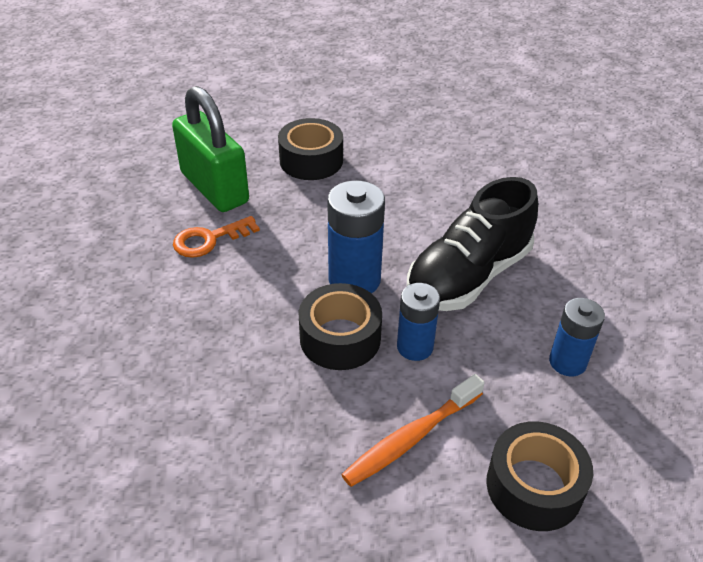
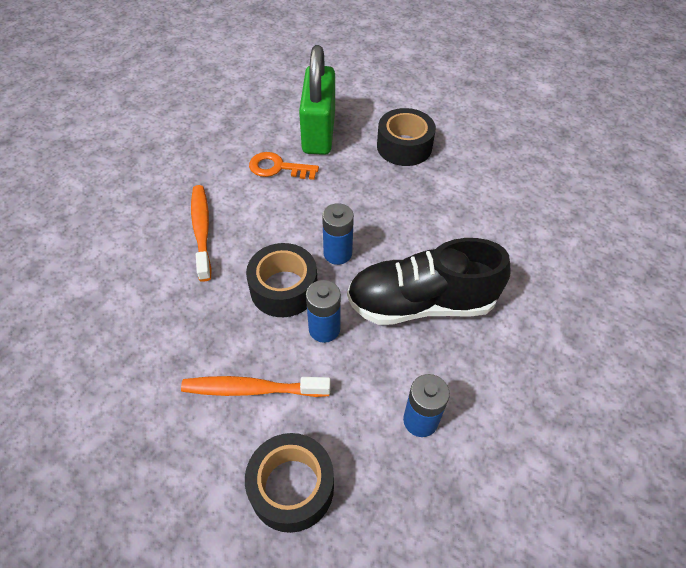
camera: 40 degrees right, 10 degrees up
blue battery [327,180,385,293] -> blue battery [322,203,354,265], size x0.65
none -> orange toothbrush [191,185,212,282]

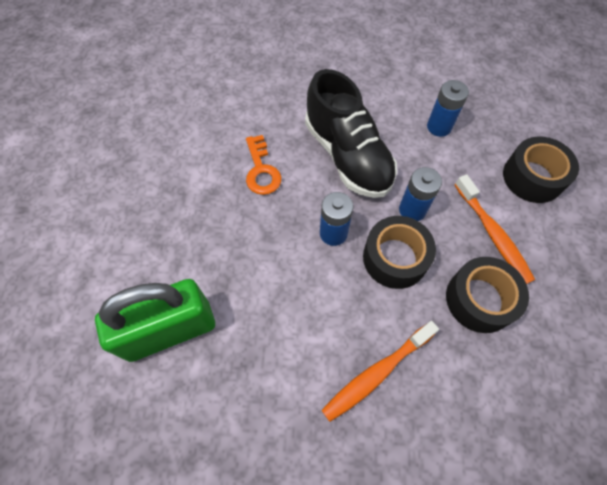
camera: 115 degrees left, 10 degrees up
orange key [249,152,319,180] -> orange key moved to [246,135,282,195]
black tape [377,108,436,166] -> black tape moved to [446,257,529,333]

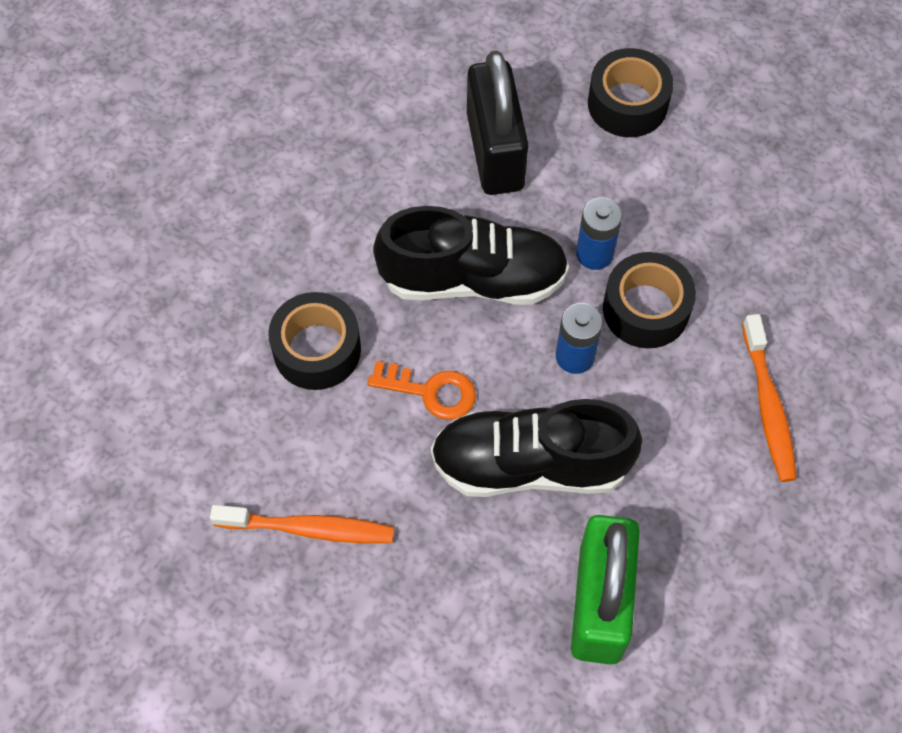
camera: 60 degrees left, 0 degrees up
blue battery [427,80,469,137] -> black padlock [467,51,529,195]
black tape [446,257,529,333] -> black tape moved to [268,292,361,390]
orange toothbrush [455,174,535,284] -> orange toothbrush moved to [210,505,394,543]
none -> black shoe [431,399,642,497]

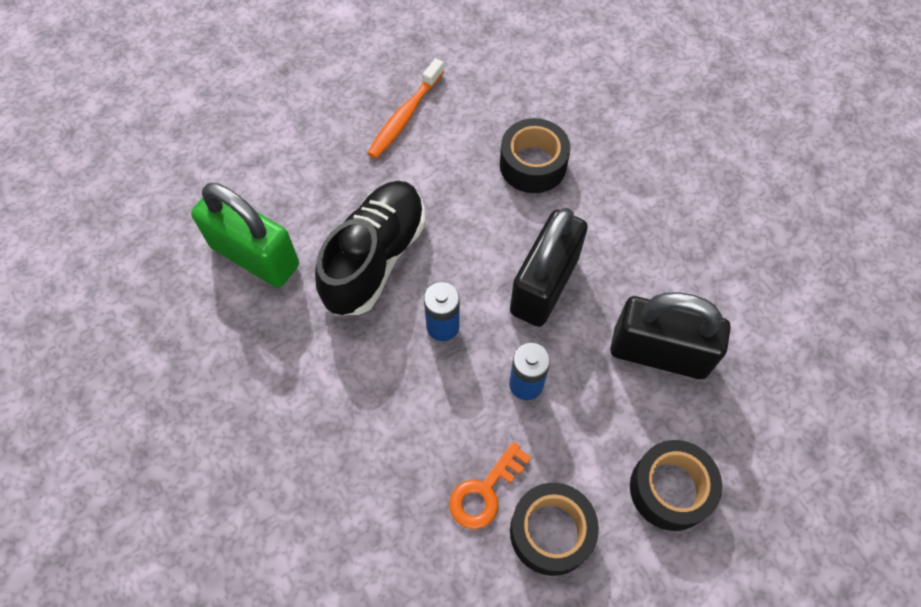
camera: 115 degrees right, 0 degrees up
orange key [368,361,476,420] -> orange key moved to [449,442,531,529]
black shoe [373,206,569,305] -> black padlock [510,208,588,327]
black tape [603,252,696,348] -> black tape moved to [510,483,599,576]
orange toothbrush [742,314,797,482] -> none

